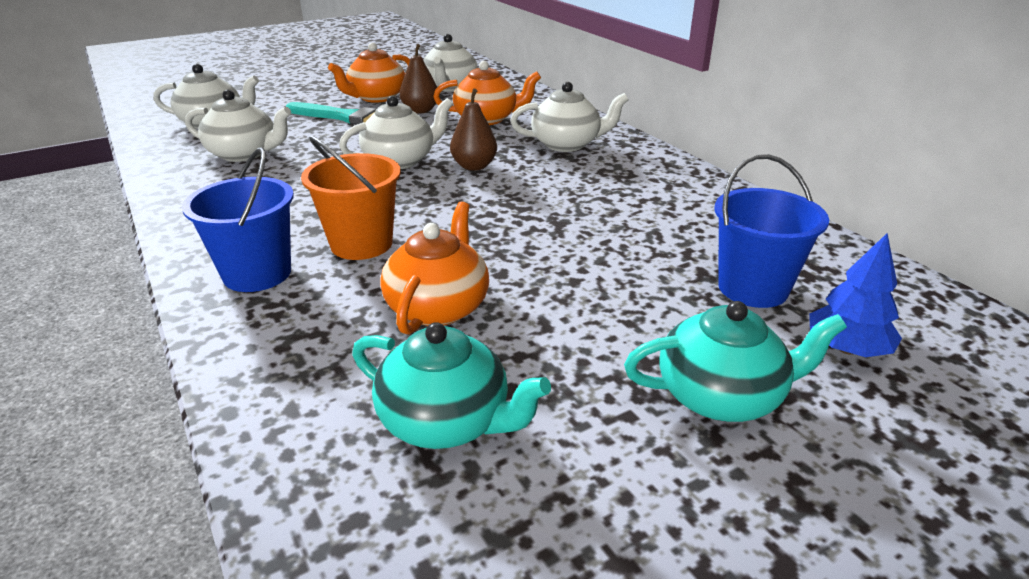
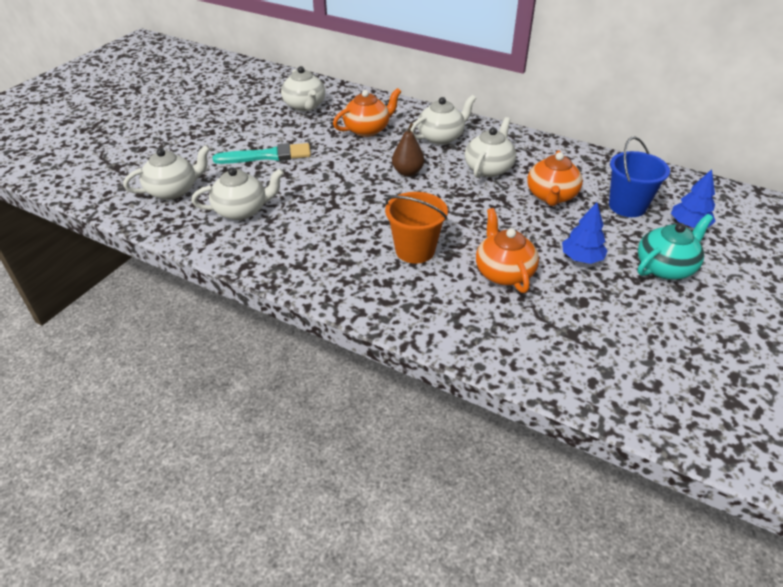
camera: 30 degrees left, 10 degrees up
blue bucket [182,147,294,292] -> none
orange teapot [328,42,410,103] -> orange teapot moved to [527,150,583,206]
white teapot [339,96,453,169] -> white teapot moved to [465,117,516,178]
turquoise teapot [352,322,551,449] -> none
brown pear [400,44,437,113] -> none
none -> blue tree [562,202,608,264]

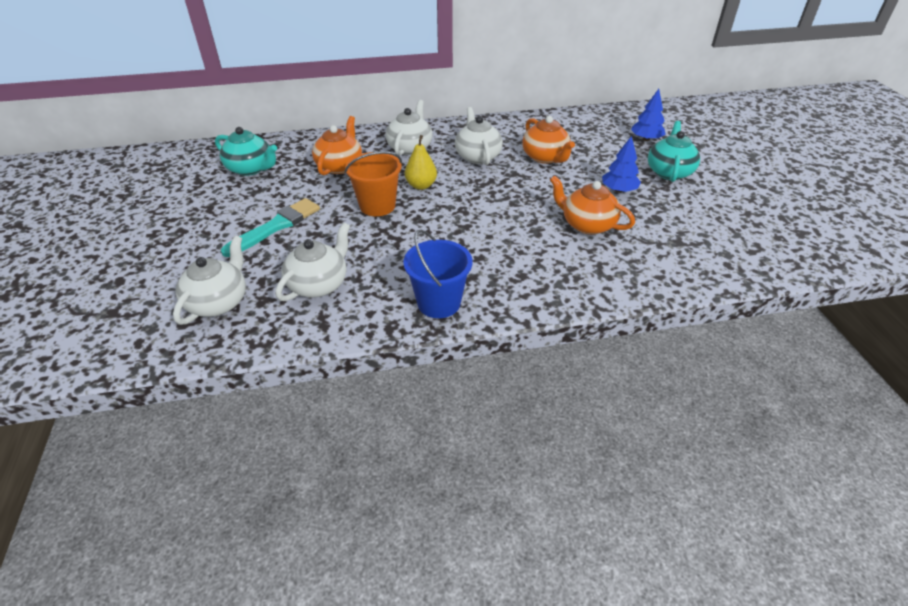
camera: 40 degrees left, 0 degrees up
white teapot [281,66,325,111] -> turquoise teapot [215,127,277,176]
orange bucket [385,192,448,264] -> orange bucket moved to [345,151,402,216]
brown pear [392,123,424,176] -> yellow pear [405,135,437,190]
blue bucket [609,137,670,217] -> blue bucket moved to [403,230,472,318]

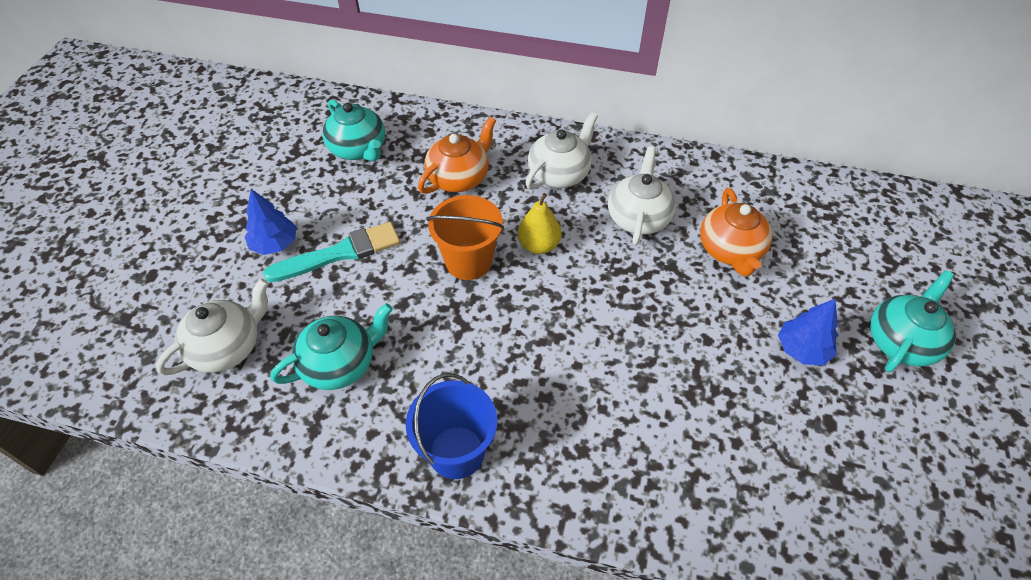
camera: 25 degrees right, 10 degrees up
white teapot [275,223,350,301] -> turquoise teapot [270,303,393,390]
orange teapot [550,175,635,235] -> none
blue tree [631,89,666,141] -> blue tree moved to [245,189,297,255]

